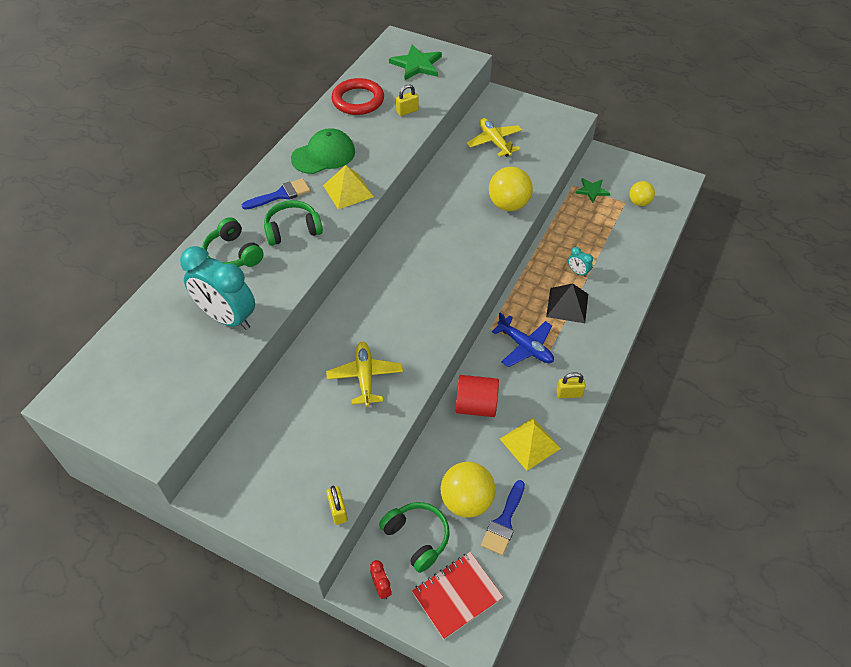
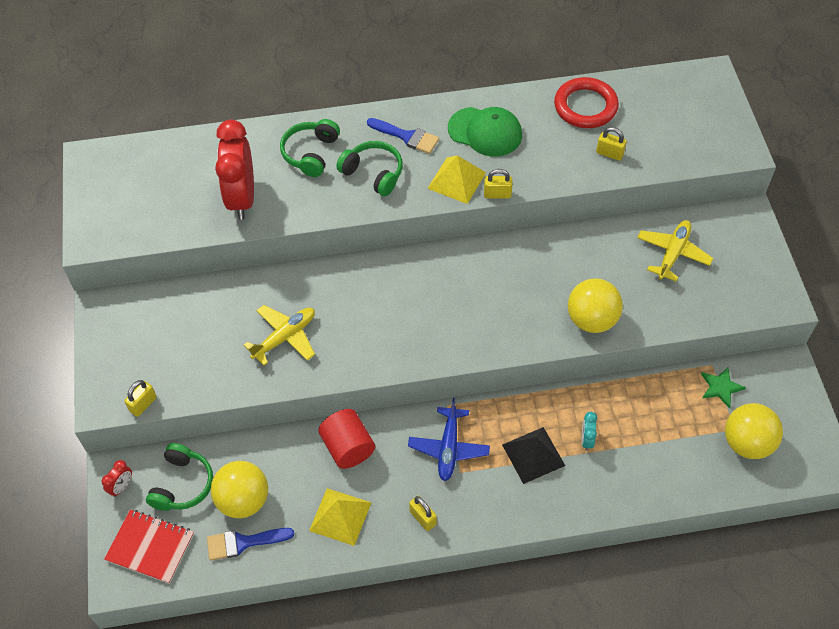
camera: 55 degrees right, 5 degrees up
turquoise clock [180,246,255,330] -> red clock [215,120,254,220]
green star [389,44,442,80] -> none
yellow ball [629,181,655,206] -> yellow ball [725,403,783,459], size x1.65
none -> yellow padlock [484,169,513,198]

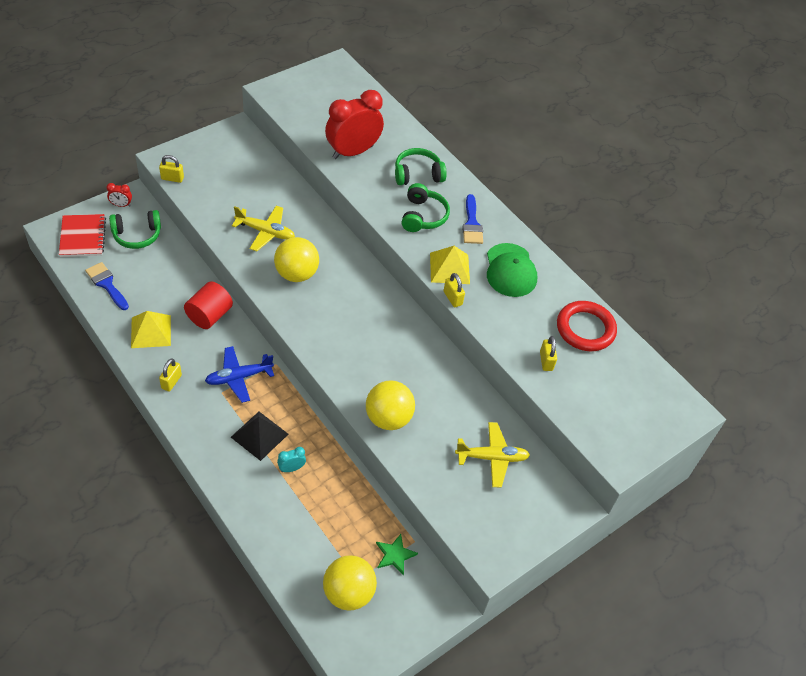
camera: 55 degrees right, 5 degrees down
yellow ball [211,461,268,518] -> yellow ball moved to [274,237,319,282]

